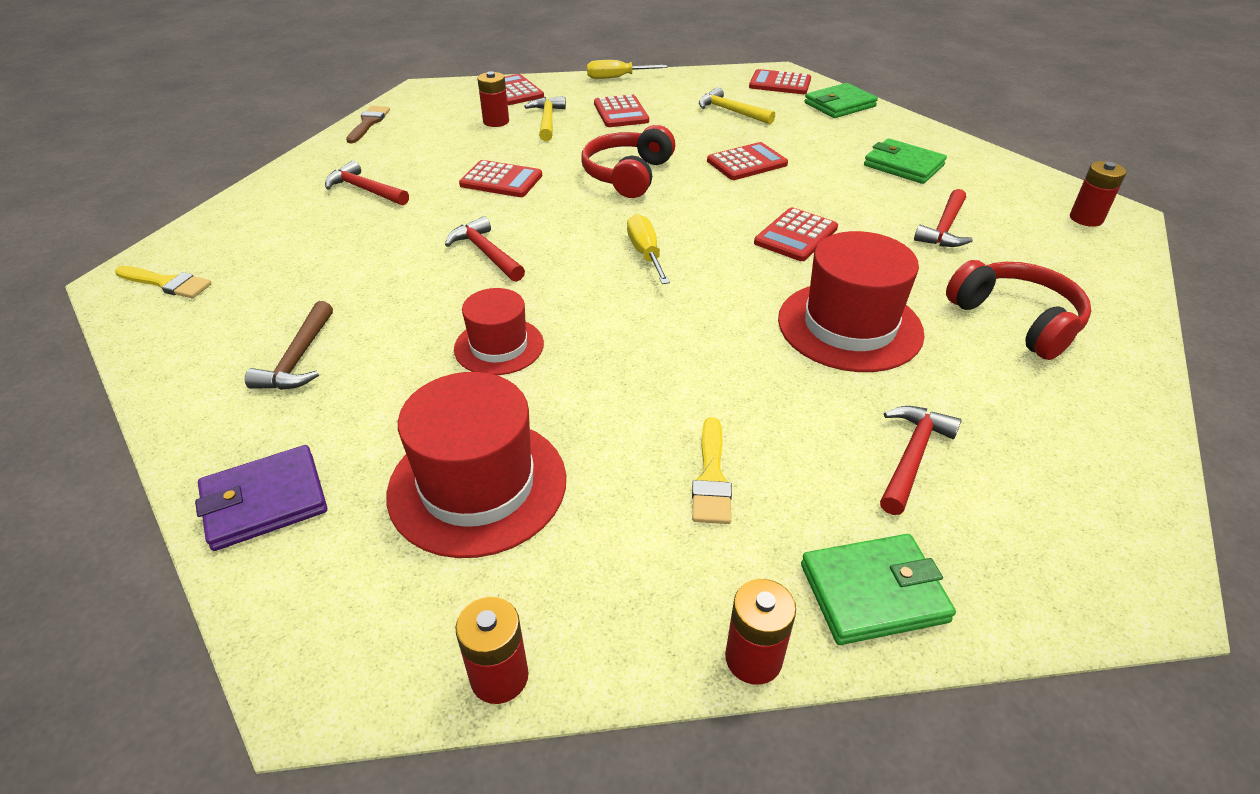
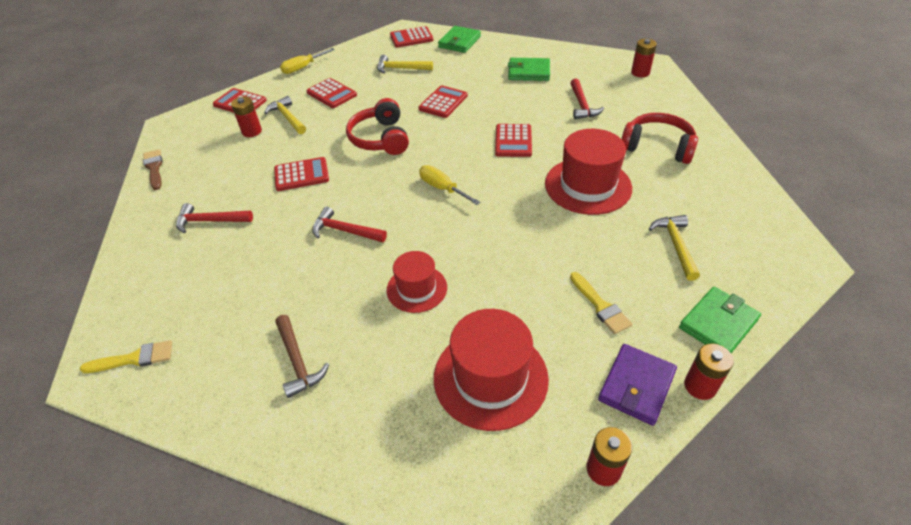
camera: 30 degrees left, 5 degrees up
purple wallet [195,445,327,551] -> purple wallet moved to [598,344,677,426]
red hammer [880,406,961,515] -> yellow hammer [649,215,700,281]

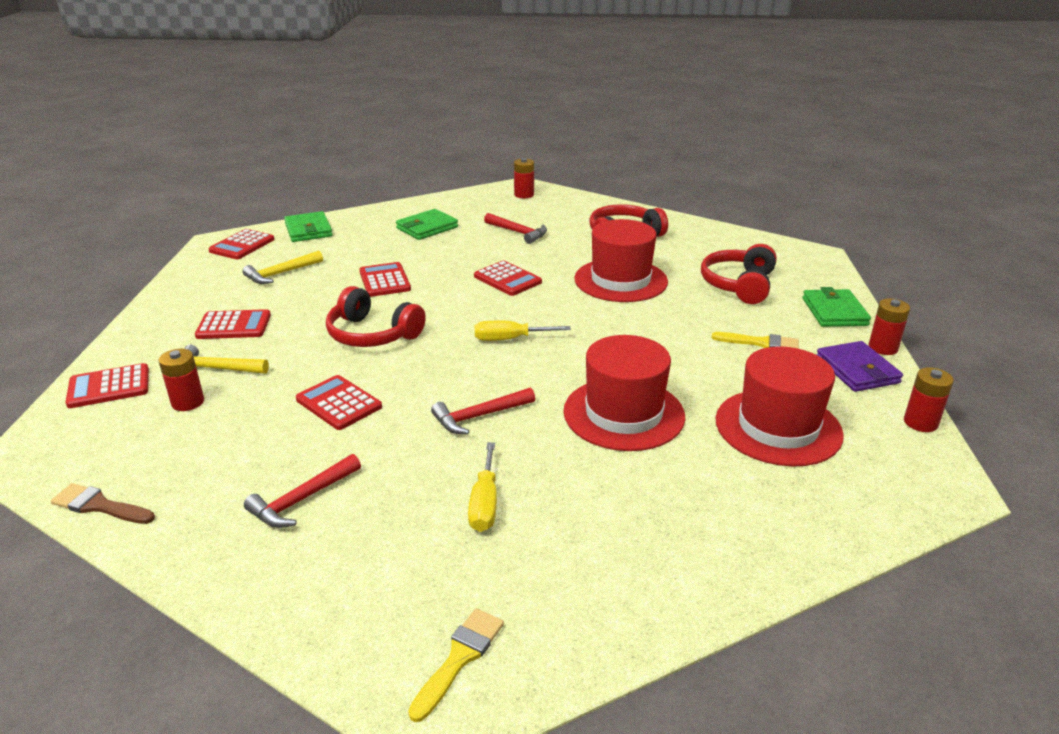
camera: 50 degrees left, 15 degrees down
red calculator [274,157,329,191] -> red calculator turned 75 degrees counterclockwise [296,375,382,430]
brown hammer [275,315,329,398] -> none
yellow screwdriver [280,48,335,74] -> yellow screwdriver moved to [468,442,497,532]
red hat [387,251,447,313] -> red hat [563,335,685,451], size x1.65
yellow hammer [649,215,700,281] -> red headphones [701,244,777,304]

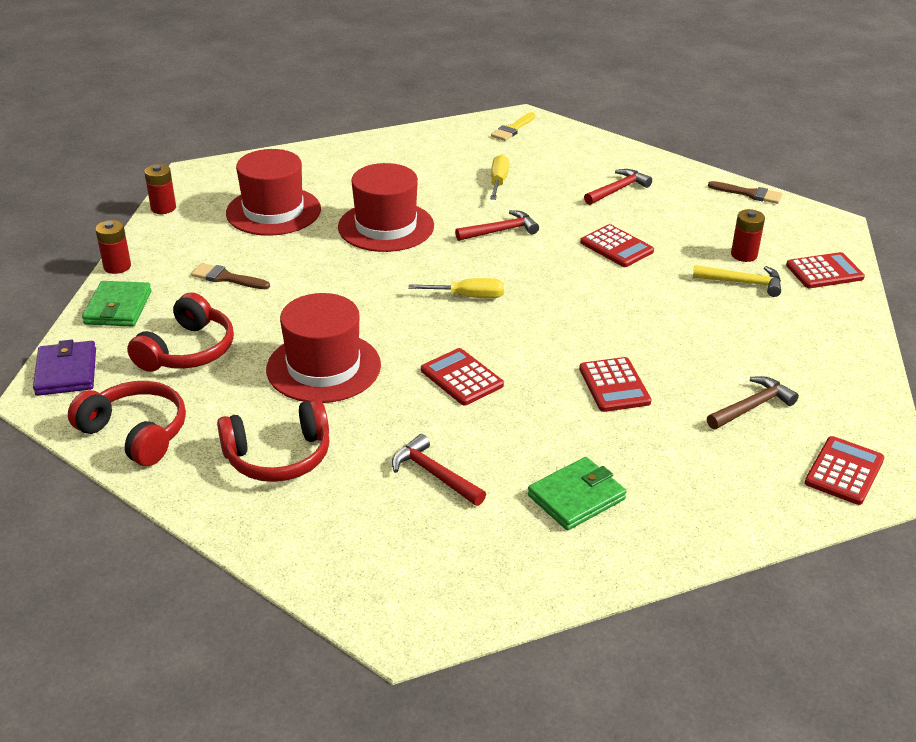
camera: 175 degrees left, 5 degrees up
red calculator [195,309,271,339] -> none
yellow hammer [242,250,323,284] -> brown hammer [707,376,799,429]
green wallet [284,211,333,242] -> none
red headphones [326,286,426,347] -> red headphones moved to [68,381,186,466]
red battery [514,158,534,198] -> none
yellow brush [711,332,799,349] -> brown brush [191,263,270,289]
purple wallet [817,341,903,392] -> purple wallet moved to [33,340,96,396]

